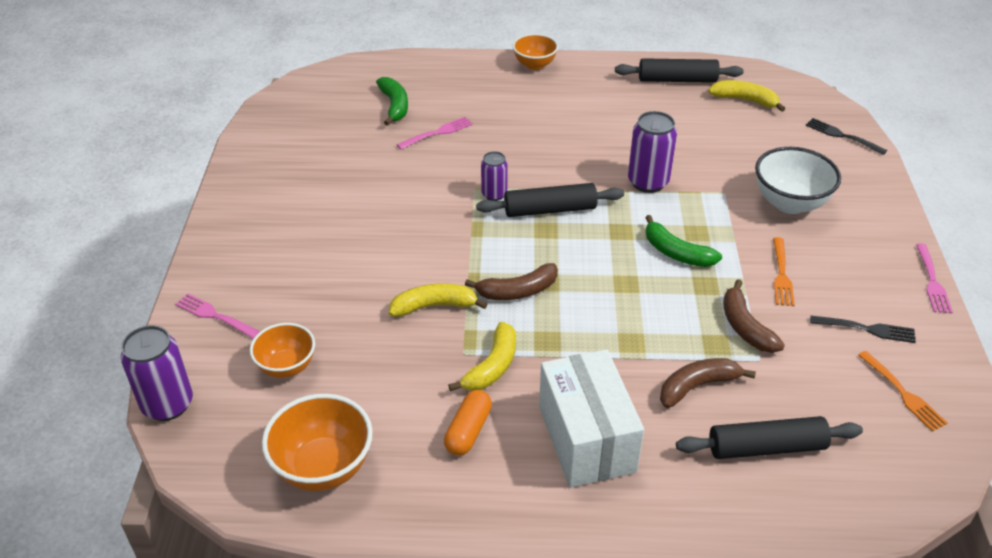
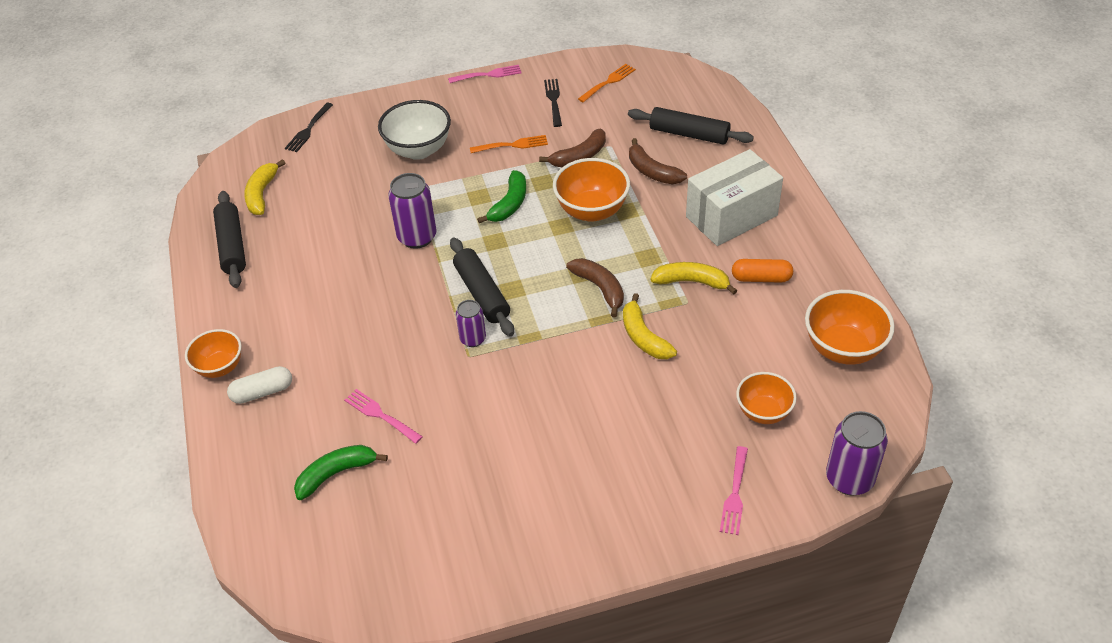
camera: 105 degrees left, 5 degrees up
black rolling pin [676,416,863,459] -> black rolling pin turned 45 degrees counterclockwise [628,107,754,145]
none -> white capsule [227,366,292,404]
none -> orange bowl [553,158,630,222]

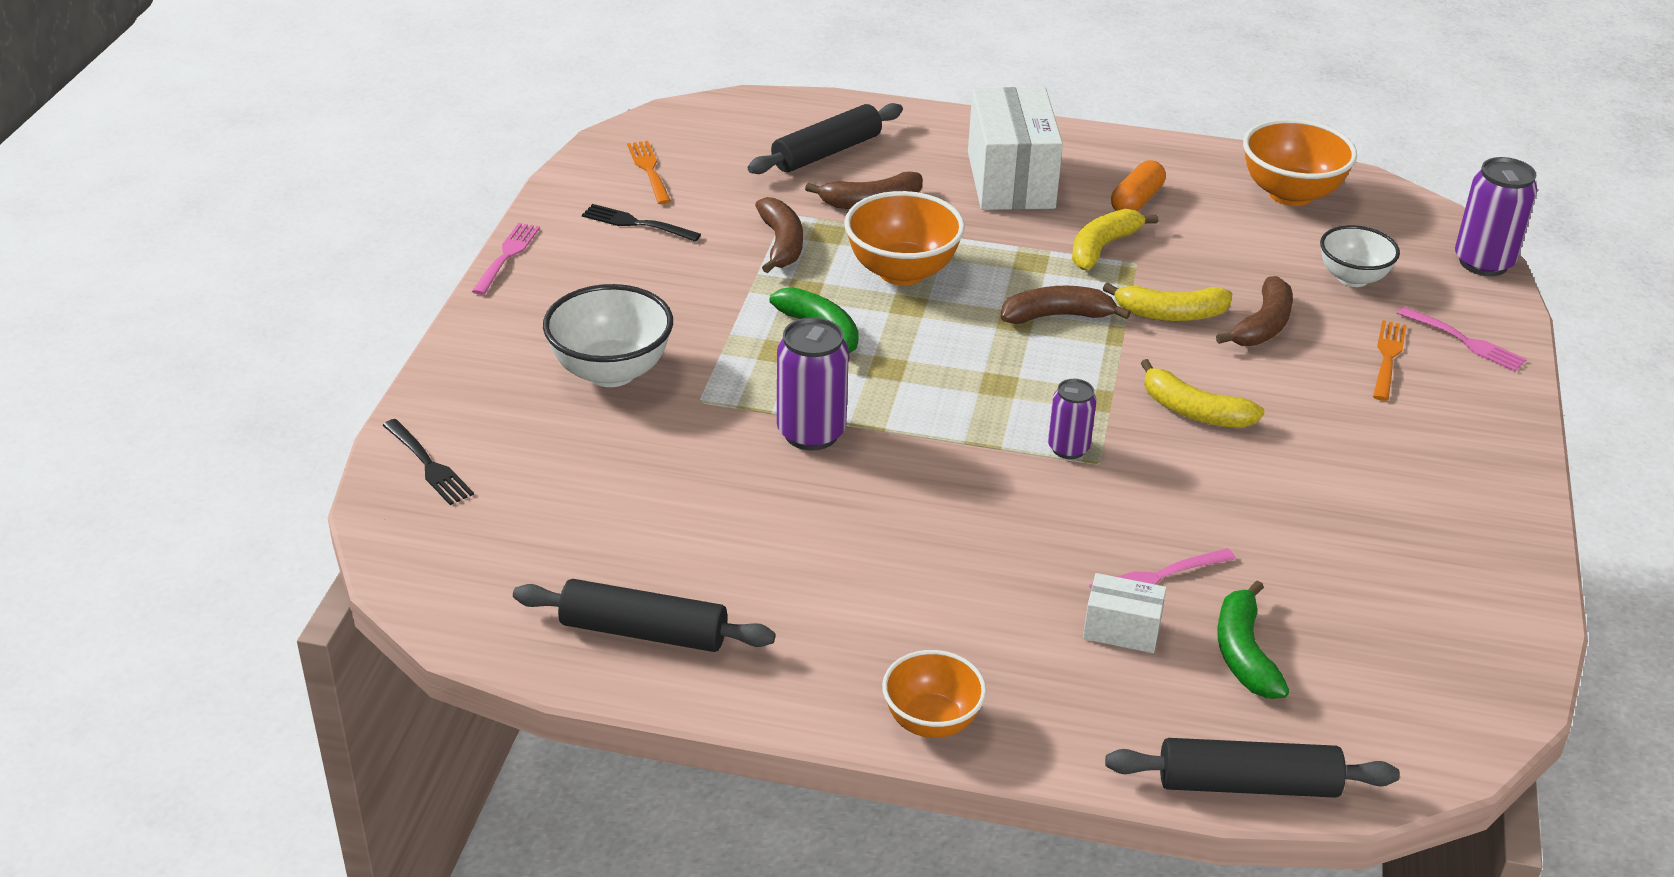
camera: 65 degrees left, 10 degrees down
white capsule [227,366,292,404] -> none
yellow banana [244,159,285,215] -> yellow banana moved to [1140,359,1265,428]
black rolling pin [450,237,514,336] -> black rolling pin moved to [1105,738,1400,798]
orange fork [470,135,548,153] -> orange fork moved to [1373,320,1407,401]
orange bowl [736,372,797,424] -> white bowl [1320,225,1400,287]
none -> white box [1083,573,1166,653]
none -> brown banana [1216,276,1293,346]

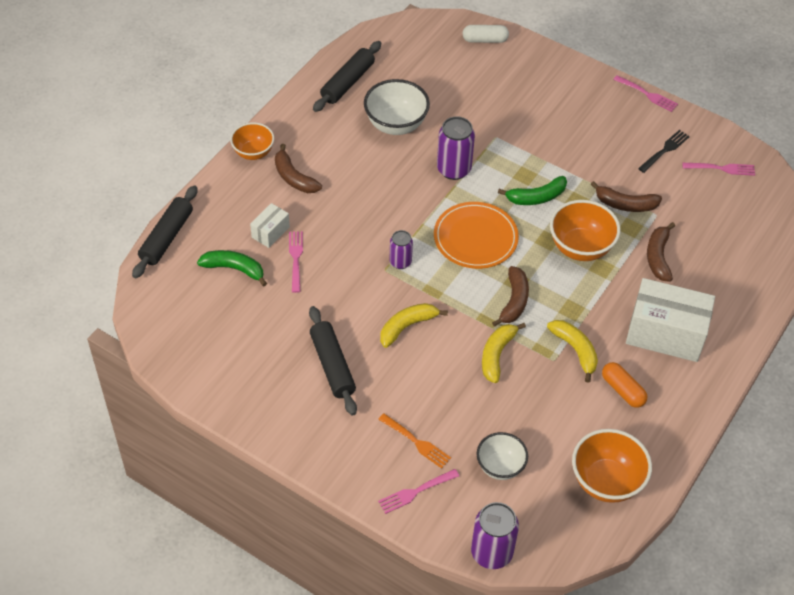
camera: 110 degrees right, 15 degrees up
black fork [382,419,474,505] -> white capsule [463,25,509,43]
white bowl [543,284,673,387] -> white bowl moved to [364,79,430,135]
orange fork [627,141,671,204] -> pink fork [682,163,755,176]
black rolling pin [748,103,903,174] -> black rolling pin moved to [309,306,357,416]
brown banana [1216,276,1293,346] -> brown banana moved to [275,144,322,193]
none -> orange plate [434,202,519,269]

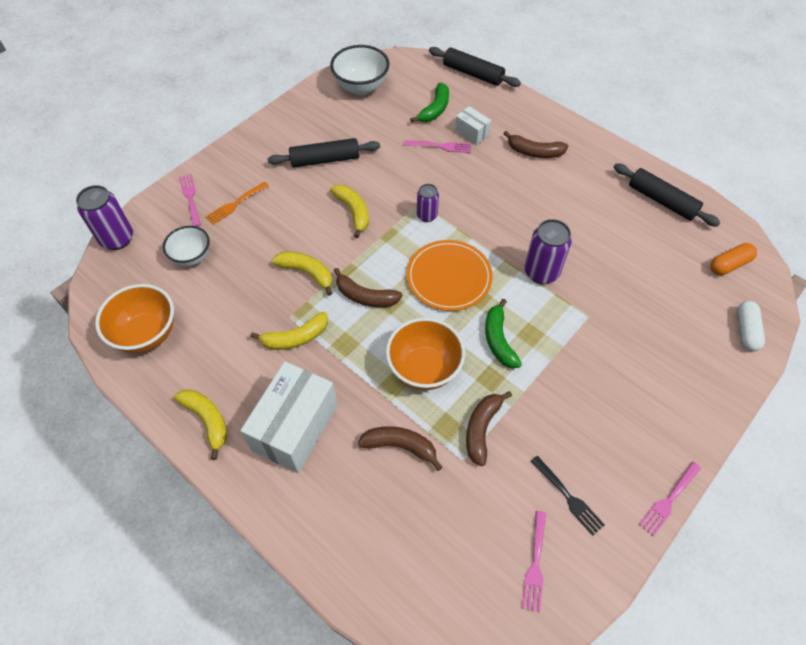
camera: 100 degrees right, 5 degrees up
orange bowl [230,122,274,160] -> none
brown banana [275,144,322,193] -> brown banana turned 135 degrees counterclockwise [503,131,568,158]
white bowl [364,79,430,135] -> white bowl moved to [330,45,389,95]
orange capsule [602,362,647,408] -> orange capsule moved to [710,243,757,275]
none -> yellow banana [174,389,227,460]

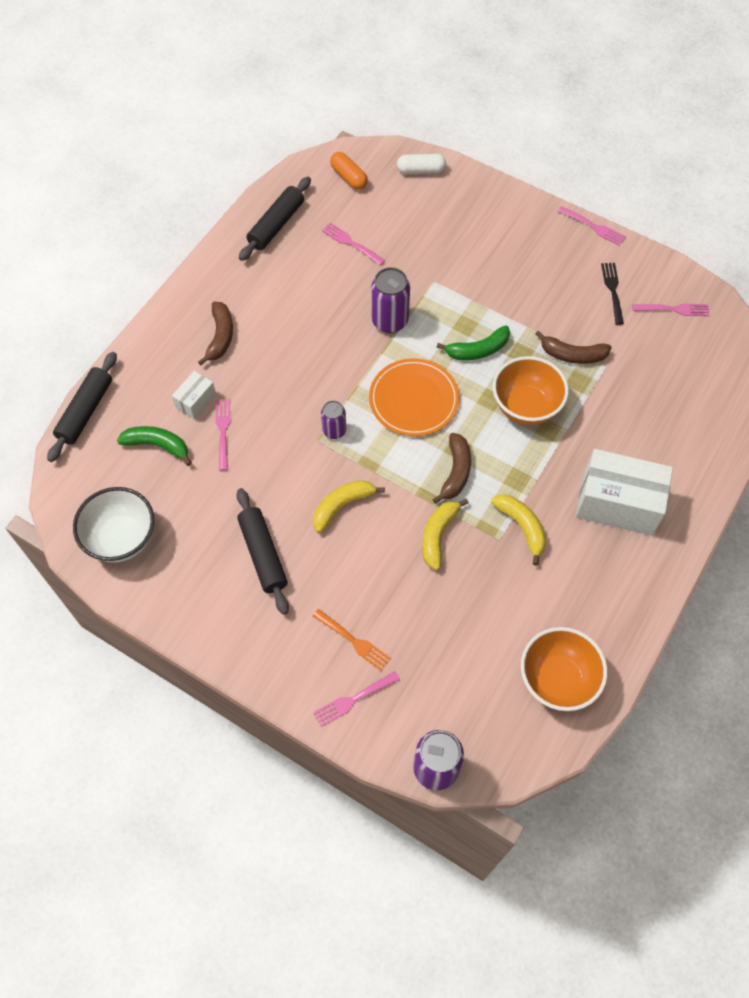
camera: 100 degrees left, 5 degrees up
white bowl [163,226,210,266] -> none
yellow banana [174,389,227,460] -> none
brown banana [358,426,443,471] -> none
black fork [530,456,605,536] -> black fork turned 45 degrees counterclockwise [601,263,624,325]
none -> pink fork [322,222,385,265]

